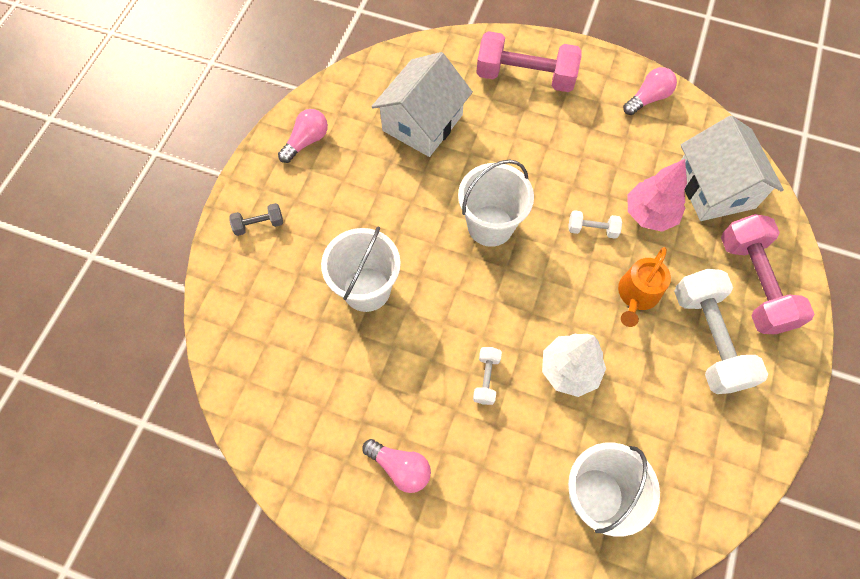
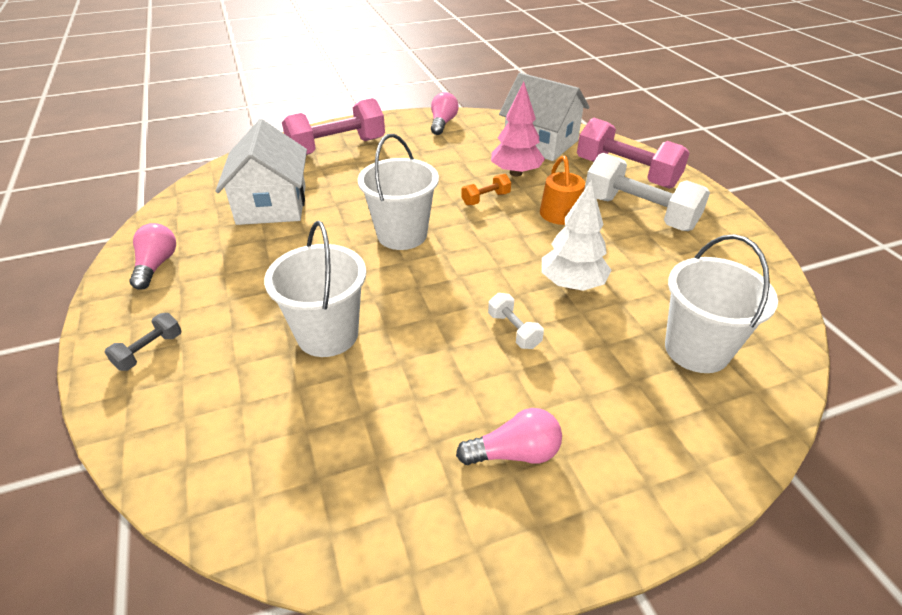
camera: 40 degrees left, 25 degrees down
white dumbbell [568,210,622,239] -> orange dumbbell [461,174,511,206]

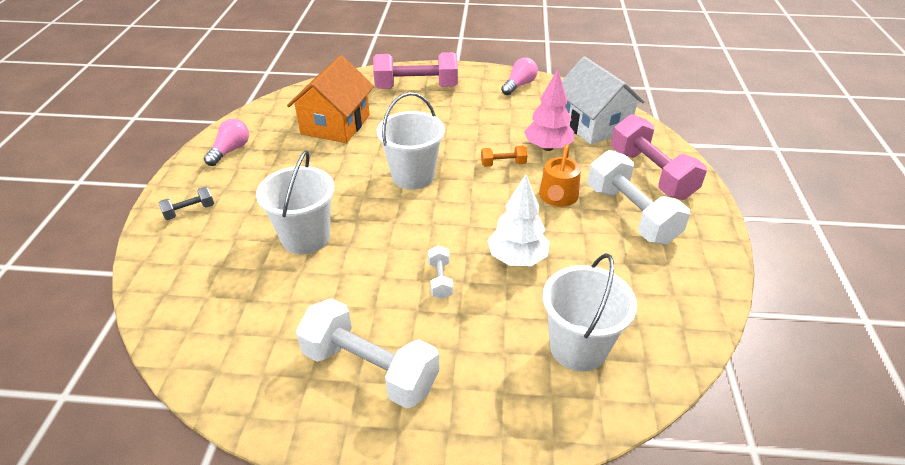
camera: 25 degrees right, 0 degrees up
white house [215,119,307,225] -> orange house [287,55,374,143]
pink light bulb [456,408,562,465] -> white dumbbell [296,298,439,409]

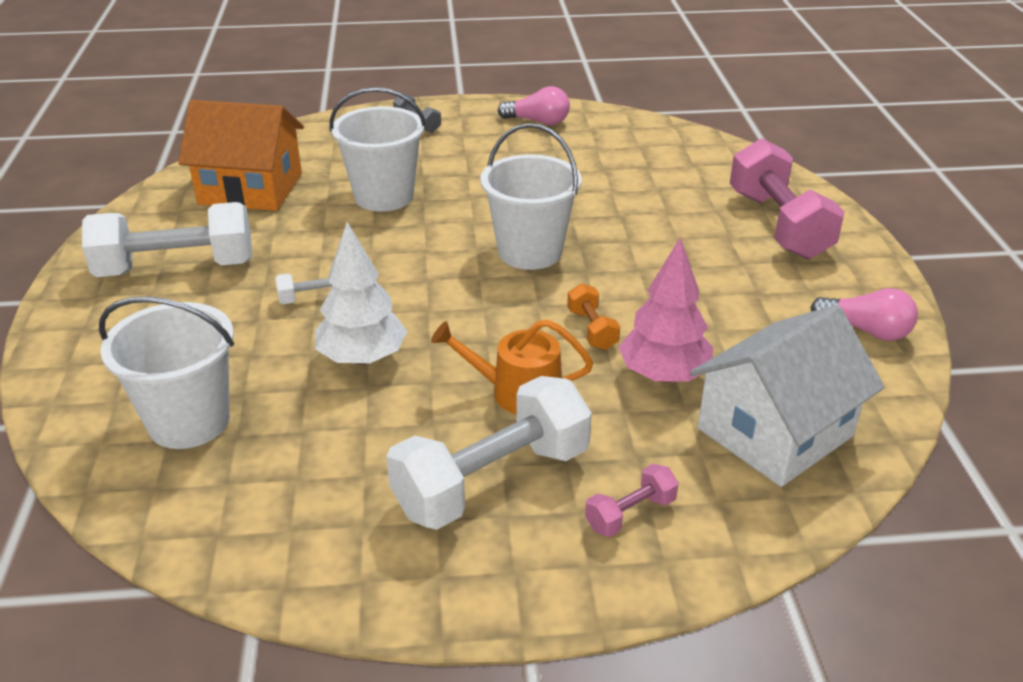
camera: 80 degrees right, 5 degrees down
orange house [287,55,374,143] -> orange house moved to [178,100,304,211]
white dumbbell [296,298,439,409] -> white dumbbell turned 60 degrees clockwise [82,202,252,277]
pink dumbbell [611,114,707,200] -> pink dumbbell [585,464,679,537], size x0.46

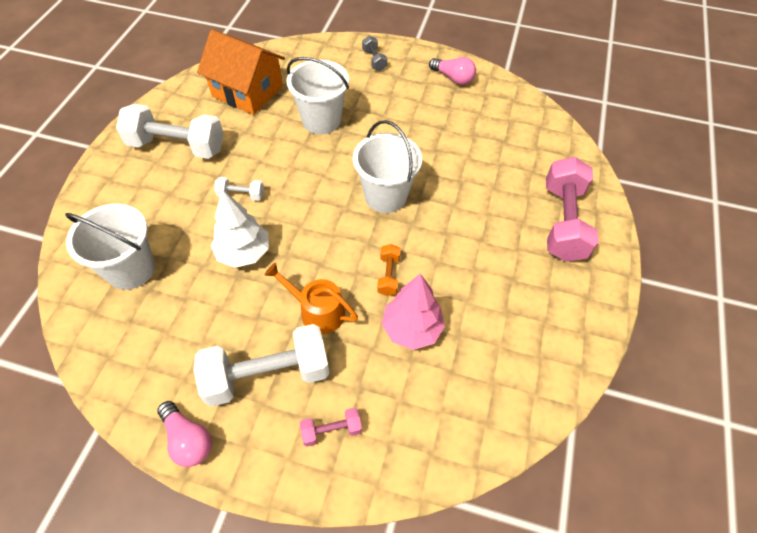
camera: 20 degrees right, 20 degrees up
white house [690,305,885,487] -> none
pink light bulb [810,288,918,341] -> pink light bulb moved to [157,401,212,467]

